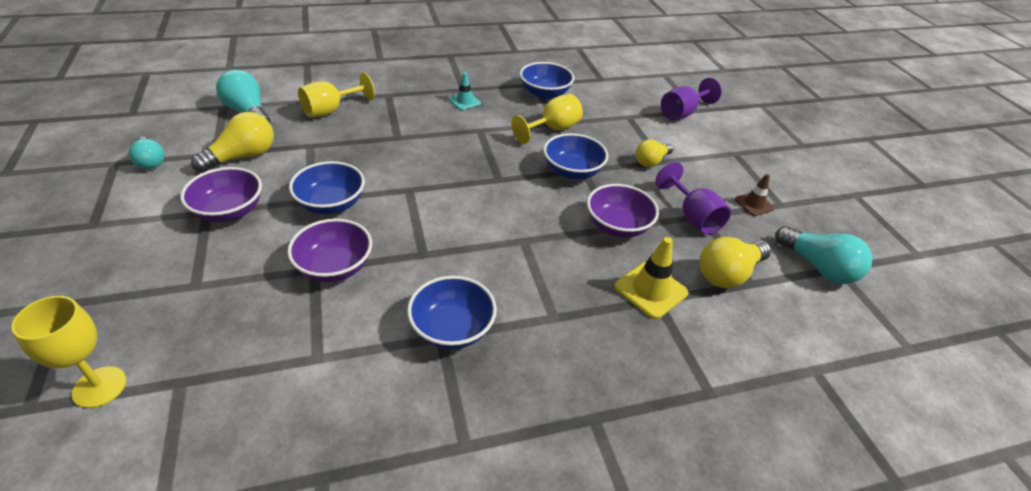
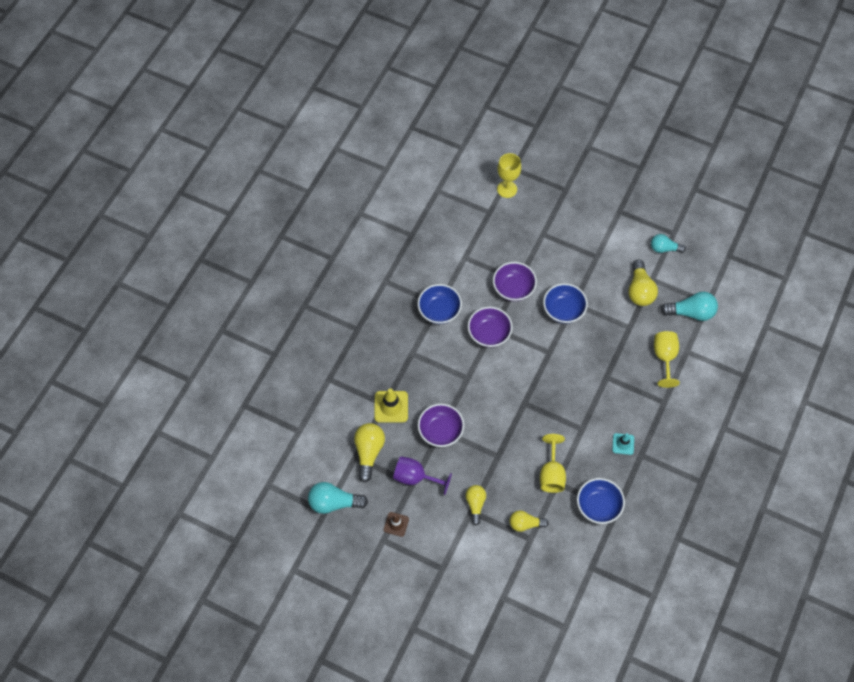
camera: 135 degrees right, 20 degrees up
purple bowl [180,167,262,222] -> purple bowl moved to [468,307,513,347]
blue bowl [543,133,608,180] -> none
purple goblet [661,78,722,120] -> none
none -> yellow light bulb [510,511,549,532]

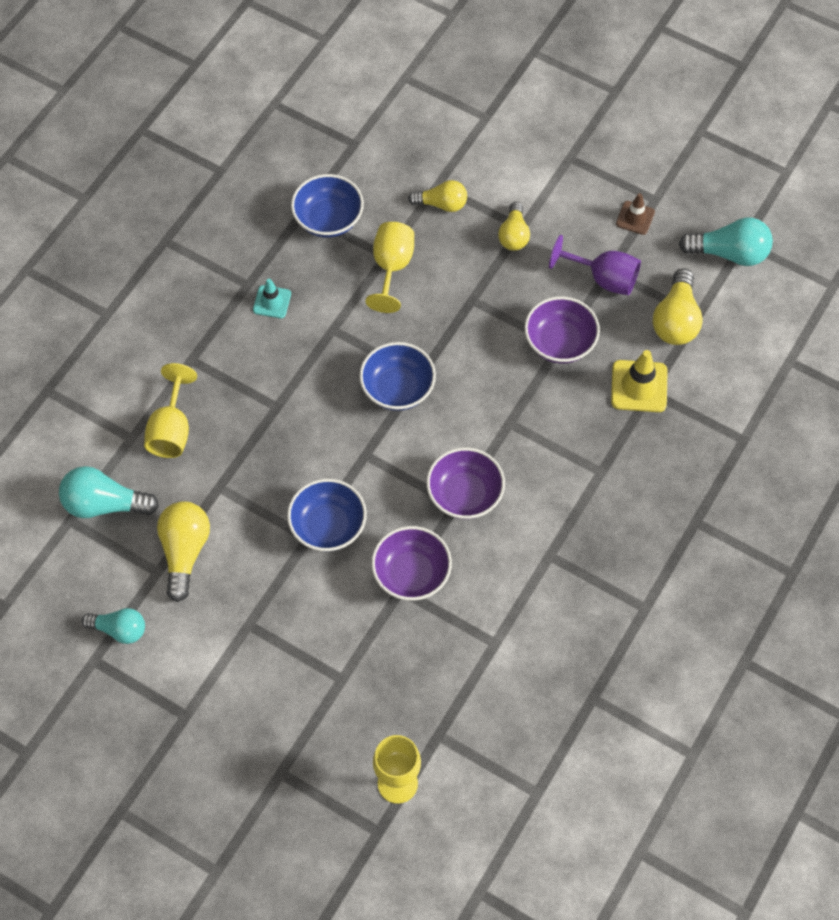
camera: 175 degrees left, 0 degrees up
blue bowl [418,284,462,324] -> blue bowl moved to [359,342,436,411]

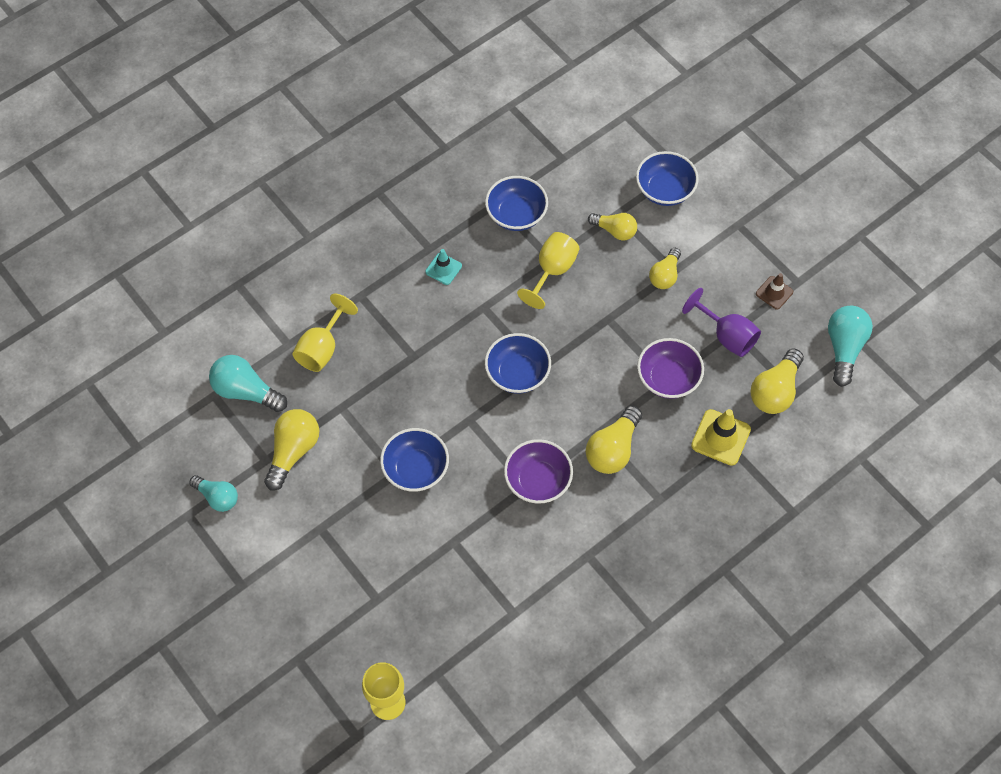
camera: 20 degrees right, 0 degrees up
purple bowl [371,526,452,601] -> none
turquoise light bulb [679,217,773,266] -> turquoise light bulb turned 105 degrees counterclockwise [828,306,873,387]
none -> yellow light bulb [586,406,642,474]
none -> blue bowl [636,151,699,206]

